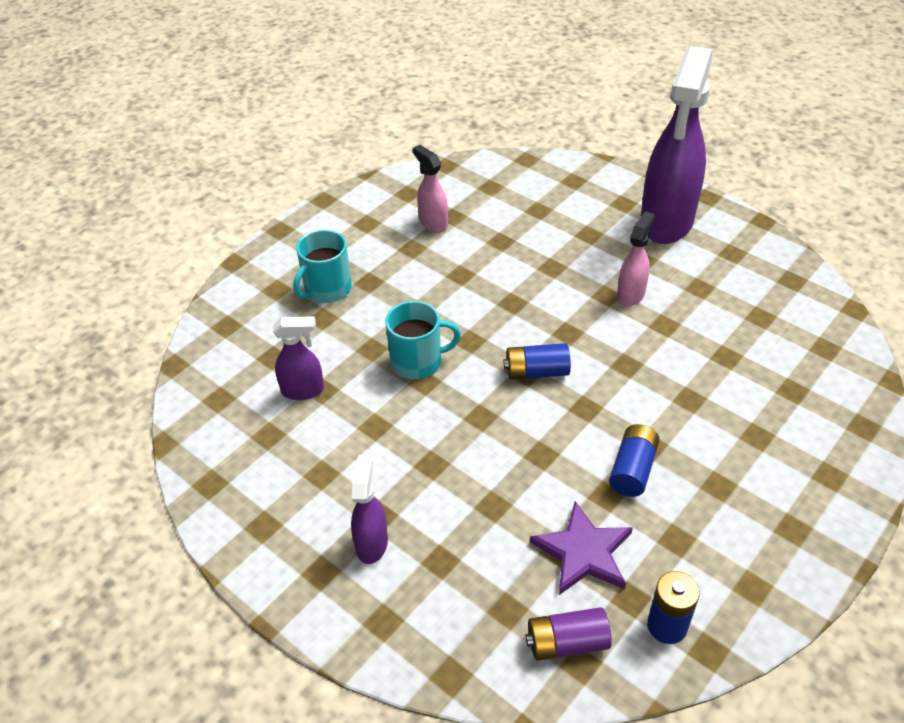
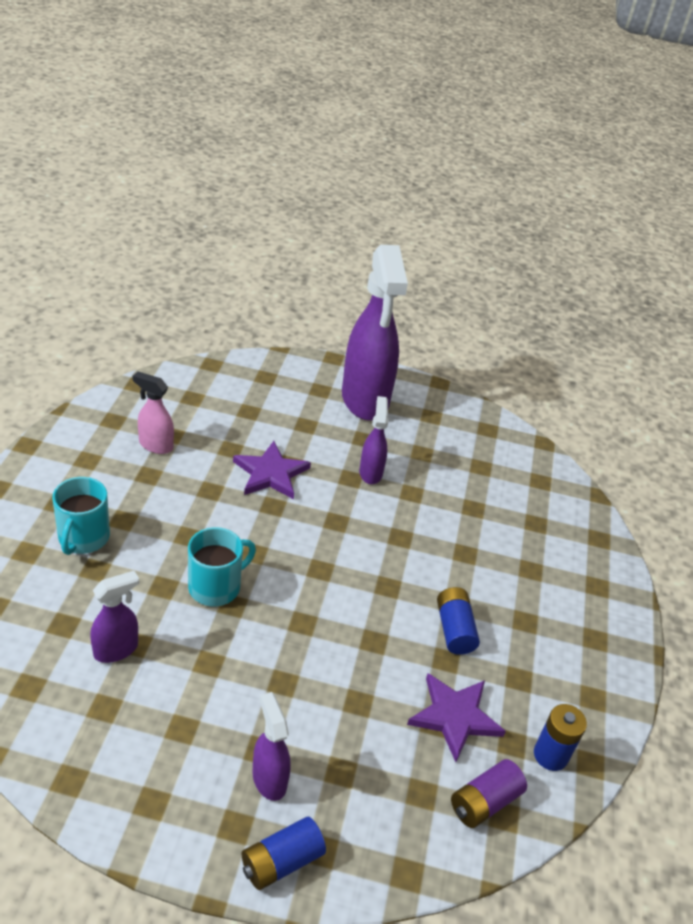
camera: 35 degrees left, 5 degrees down
blue battery [504,343,571,380] -> blue battery moved to [242,817,326,890]
pink spray bottle [617,211,655,307] -> purple spray bottle [359,396,389,484]
none -> purple star [233,441,311,499]

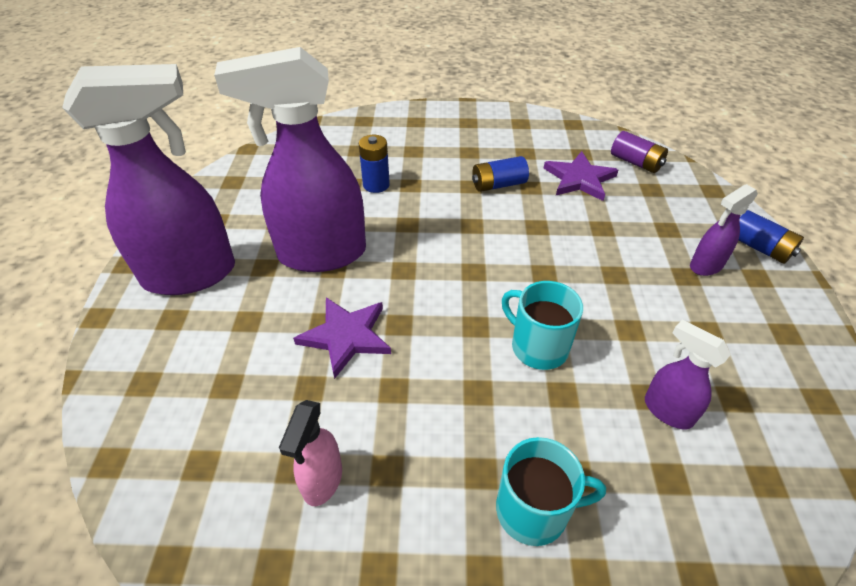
camera: 95 degrees left, 5 degrees up
purple spray bottle [359,396,389,484] -> purple spray bottle [214,47,366,272], size x2.17
blue battery [534,704,587,771] -> blue battery moved to [359,135,390,193]

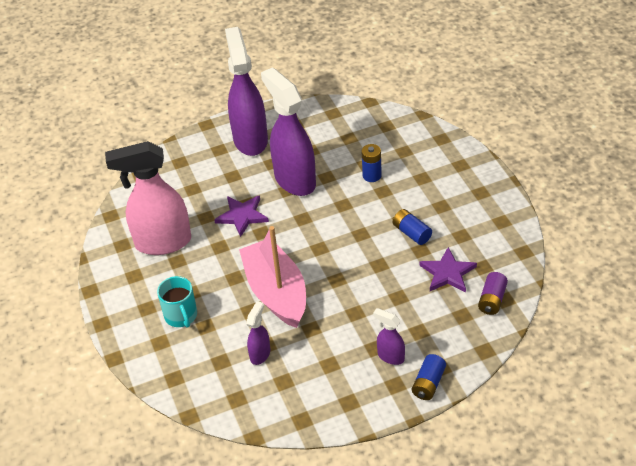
camera: 70 degrees right, 0 degrees up
purple spray bottle [62,64,235,295] -> purple spray bottle turned 150 degrees counterclockwise [225,27,268,156]
pink spray bottle [279,400,342,506] -> pink spray bottle [105,141,191,255], size x2.17
turquoise mug [502,281,583,370] -> pink boat [239,226,306,328]

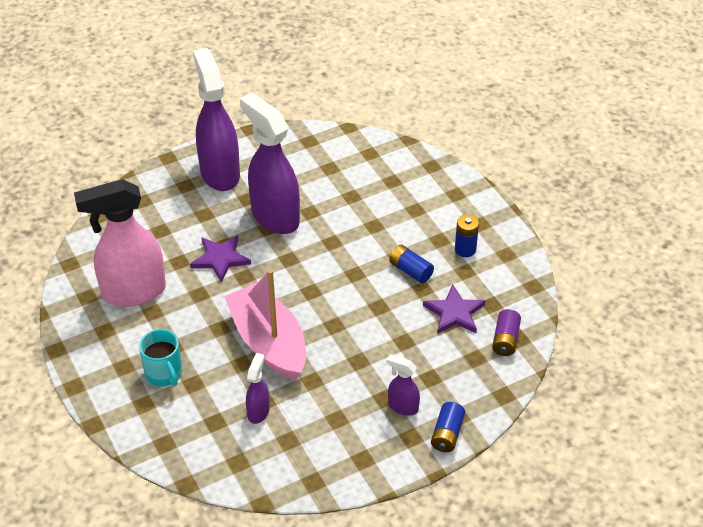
camera: 10 degrees left, 0 degrees up
blue battery [362,144,382,182] -> blue battery moved to [455,214,479,257]

